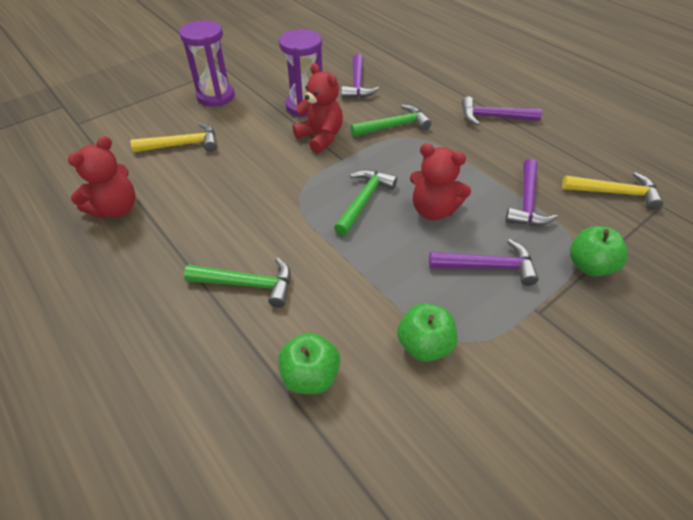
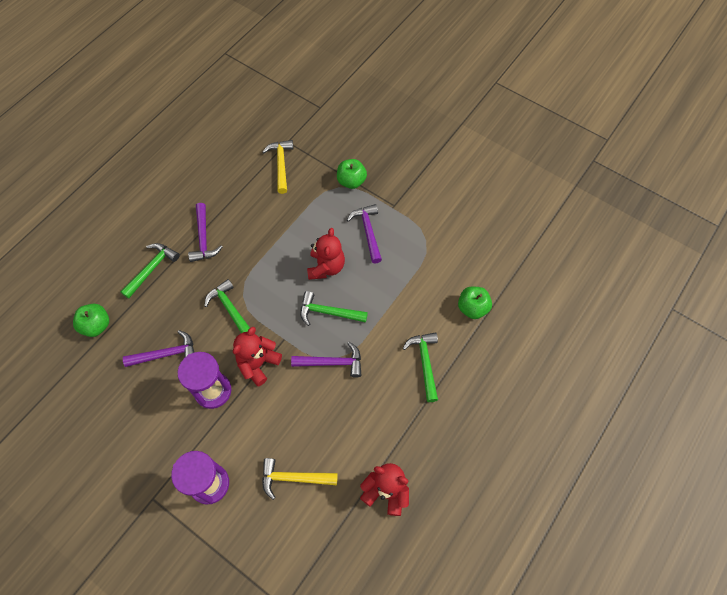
camera: 105 degrees left, 15 degrees up
yellow hammer [131,123,217,152] -> yellow hammer turned 60 degrees counterclockwise [262,458,338,500]
green apple [397,303,457,362] -> green apple moved to [73,304,109,337]
purple hammer [505,159,558,226] -> purple hammer moved to [291,342,361,378]
none -> green hammer [121,243,180,299]

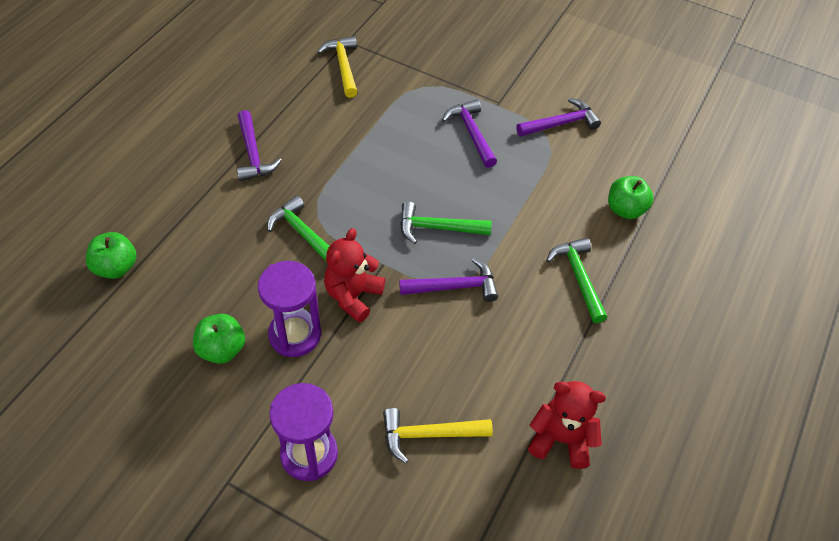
camera: 10 degrees left, 10 degrees down
green hammer [121,243,180,299] -> none
purple hammer [123,330,194,367] -> purple hammer moved to [516,98,601,137]
red teddy bear [307,228,345,280] -> none
green apple [337,159,367,189] -> green apple moved to [193,314,245,364]

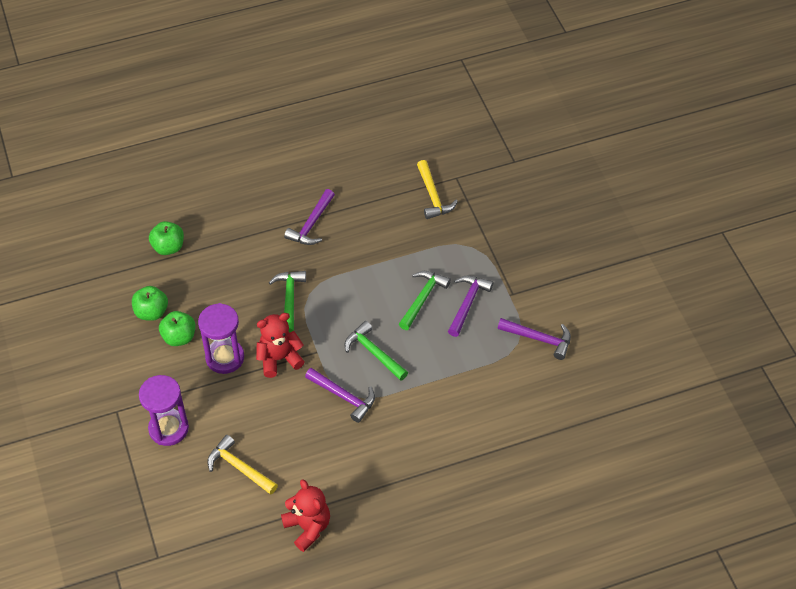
camera: 45 degrees right, 0 degrees up
yellow hammer [317,36,358,98] -> yellow hammer turned 135 degrees clockwise [417,160,458,219]
green hammer [546,238,607,323] -> green hammer moved to [399,271,451,330]
green apple [608,176,654,219] -> green apple moved to [132,286,168,321]

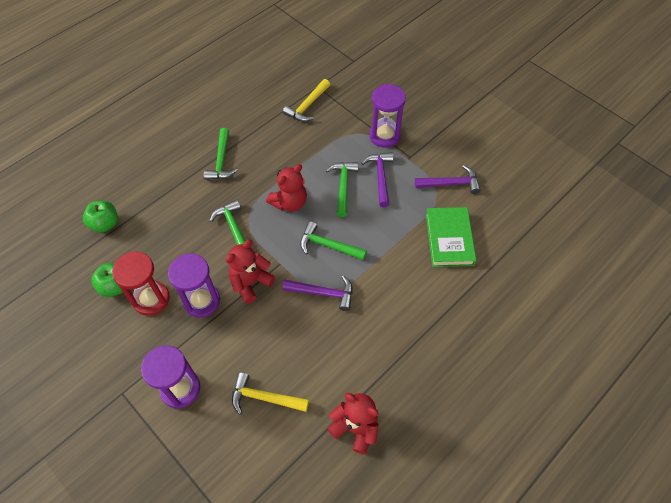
camera: 25 degrees left, 5 degrees up
green apple [159,311,195,346] -> red hourglass [112,251,170,316]
purple hammer [284,189,335,245] -> green hammer [204,128,238,180]
yellow hammer [417,160,458,219] -> yellow hammer turned 75 degrees clockwise [283,79,330,122]
none -> red teddy bear [266,164,307,212]
none -> purple hourglass [369,84,406,148]
none -> green book [426,207,476,267]

